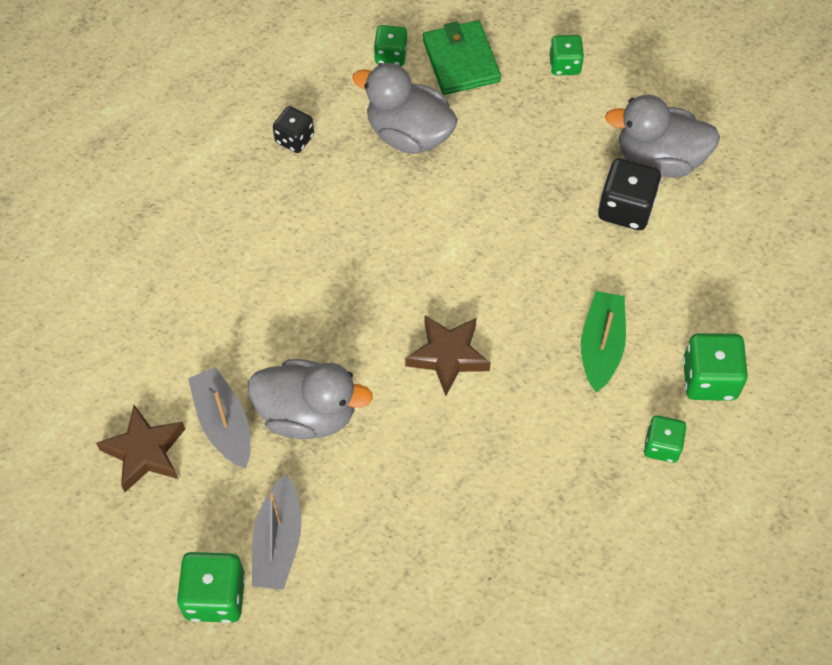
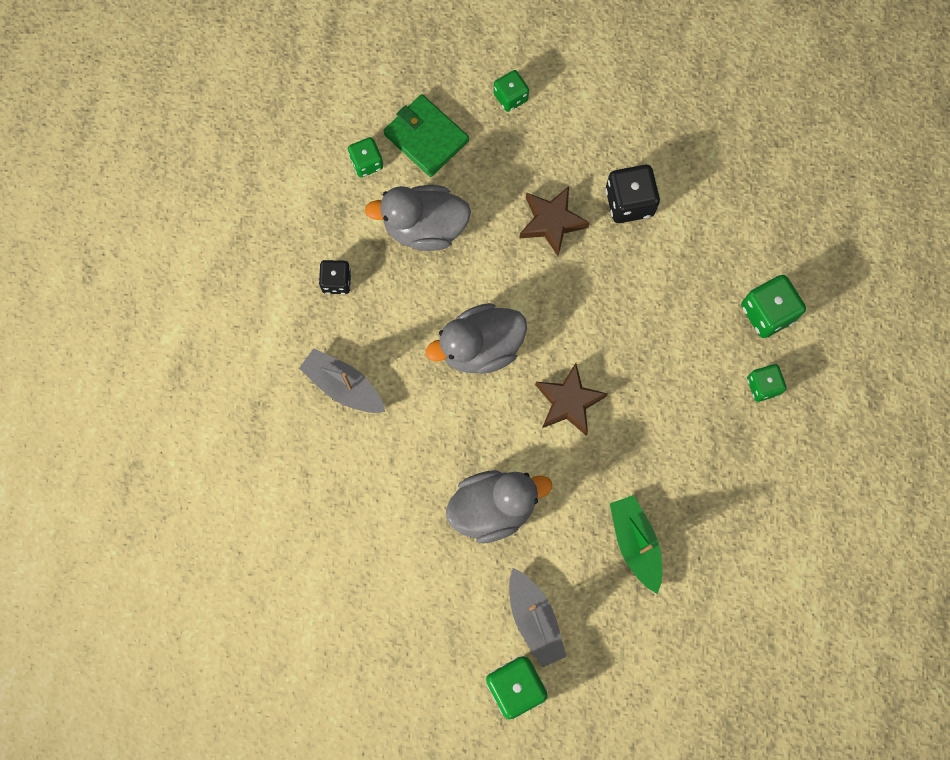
camera: 30 degrees left, 15 degrees up
brown star [96,405,185,492] -> brown star moved to [519,186,590,257]
grey boat [188,367,251,469] -> grey boat moved to [299,348,385,413]
green boat [581,291,626,392] -> green boat moved to [610,495,662,594]
grey duck [605,95,720,177] -> grey duck moved to [426,303,527,374]

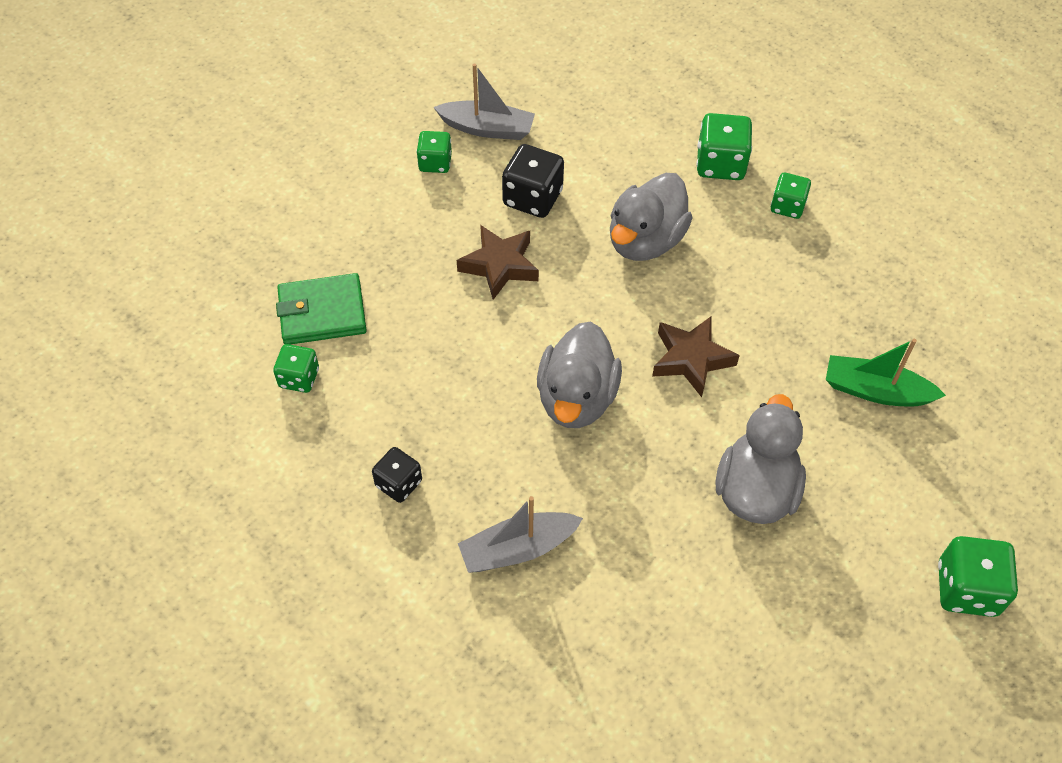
camera: 55 degrees left, 20 degrees down
grey duck [365,185,471,251] -> grey duck moved to [610,173,693,261]
green dice [494,70,529,112] -> green dice moved to [417,131,452,173]
grey boat [509,568,566,667] -> grey boat moved to [433,64,535,140]

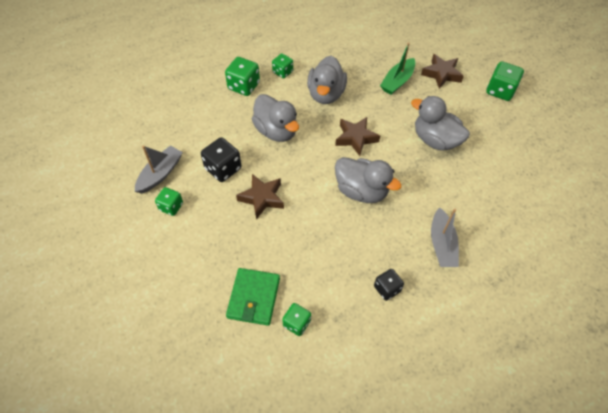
camera: 70 degrees left, 0 degrees up
none -> grey duck [307,56,347,104]
none -> brown star [421,54,464,89]

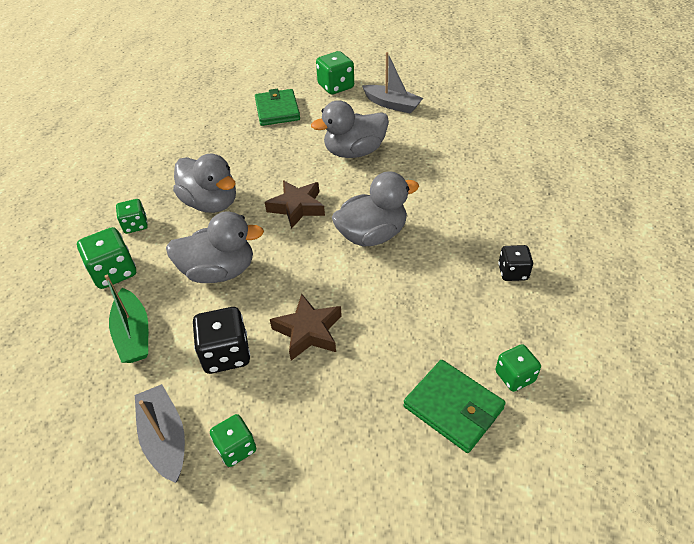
camera: 55 degrees left, 10 degrees down
green boat [380,42,415,95] -> green boat moved to [104,275,148,363]
brown star [421,54,464,89] -> green wallet [255,89,300,126]
grey boat [431,208,459,267] -> grey boat moved to [362,52,423,114]

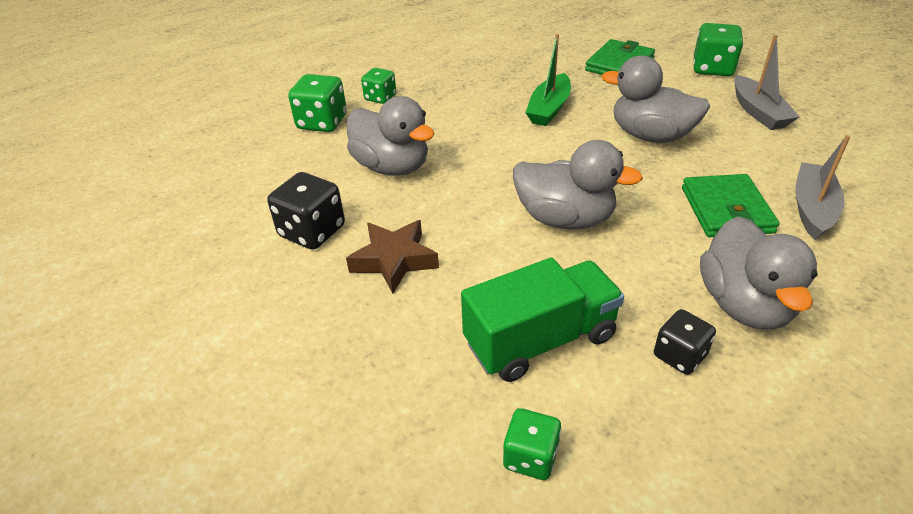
camera: 45 degrees right, 5 degrees down
green boat [104,275,148,363] -> green boat moved to [525,34,571,126]
grey boat [135,384,185,483] -> grey boat moved to [795,135,850,240]
grey duck [173,154,236,213] -> grey duck moved to [700,216,818,330]
green dice [210,414,256,467] -> none
brown star [265,180,325,229] -> none
green wallet [403,360,506,453] -> green wallet moved to [682,174,780,237]
none -> green truck [461,258,624,382]

